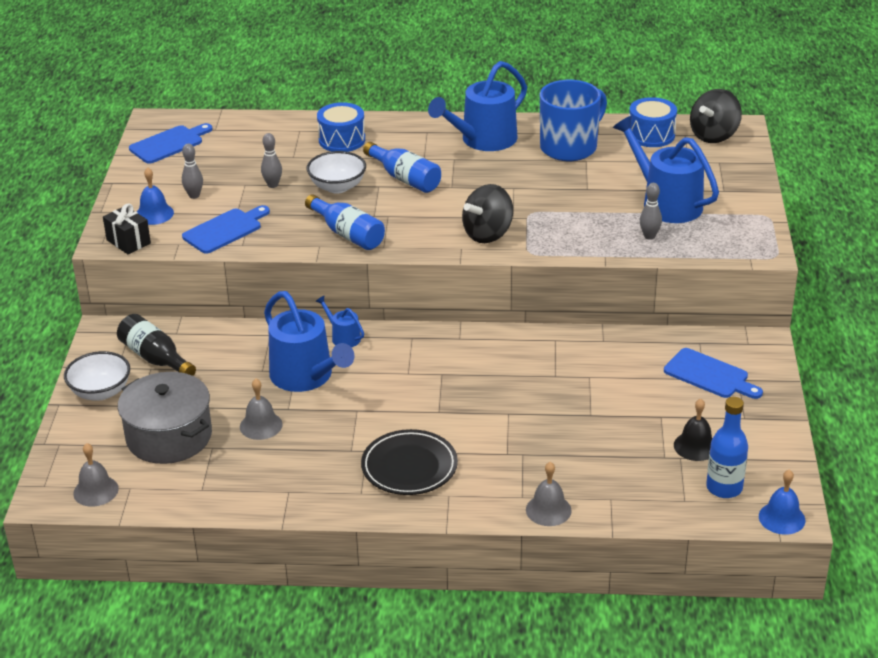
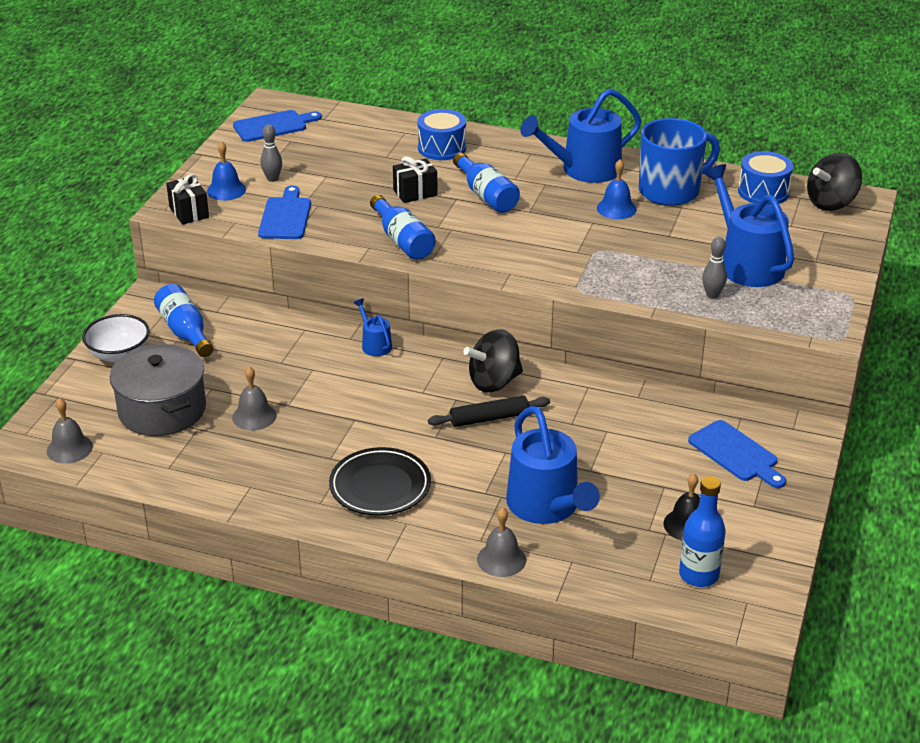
camera: 15 degrees right, 0 degrees up
black bottle [117,314,196,376] -> blue bottle [154,284,213,357]
blue cutting board [182,205,270,254] -> blue cutting board turned 60 degrees counterclockwise [258,185,311,239]
grey bowling pin [261,133,282,188] -> none
blue watering can [264,291,354,392] -> blue watering can moved to [506,406,600,524]
white bowl [307,151,366,193] -> black gift [393,156,438,203]
black spinning top [462,184,513,243] -> black spinning top moved to [463,329,523,393]
blue bell [759,469,805,535] -> blue bell moved to [597,160,637,219]
none -> black rolling pin [428,396,550,427]

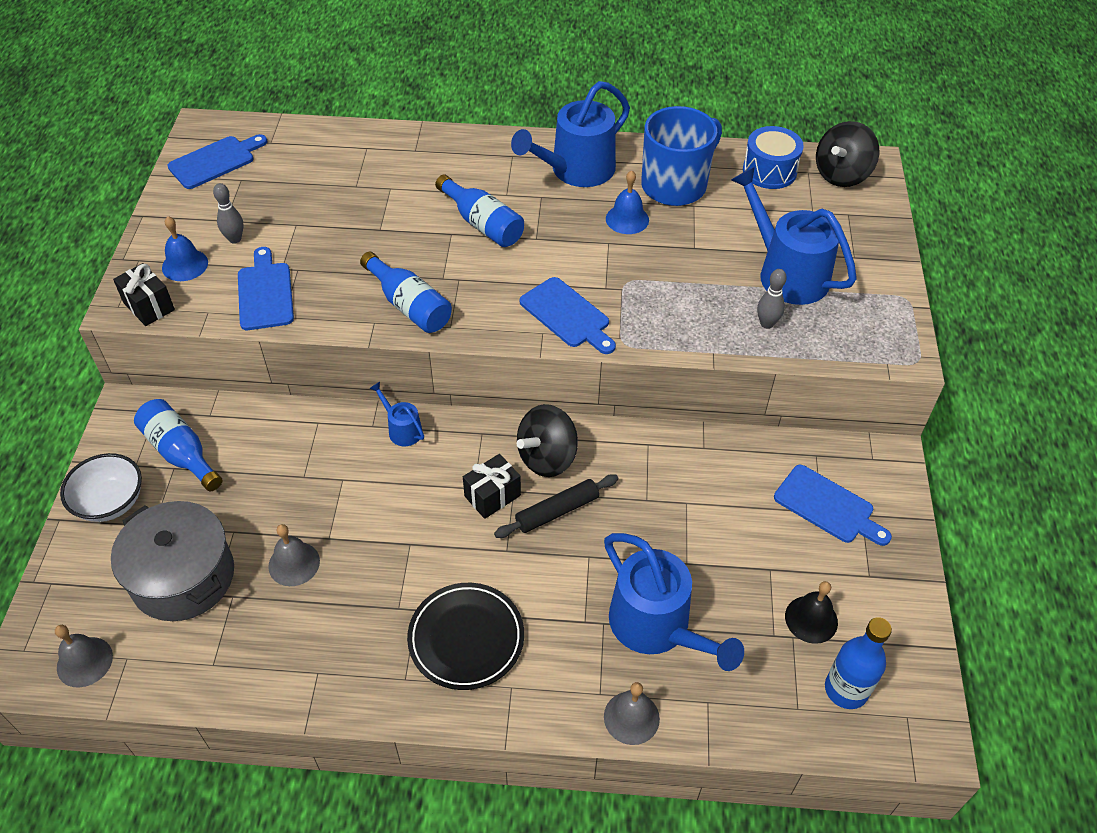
camera: 15 degrees left, 15 degrees up
black gift [393,156,438,203] -> black gift moved to [463,454,521,519]
blue drum [417,109,466,160] -> none
none -> blue cutting board [519,277,616,354]

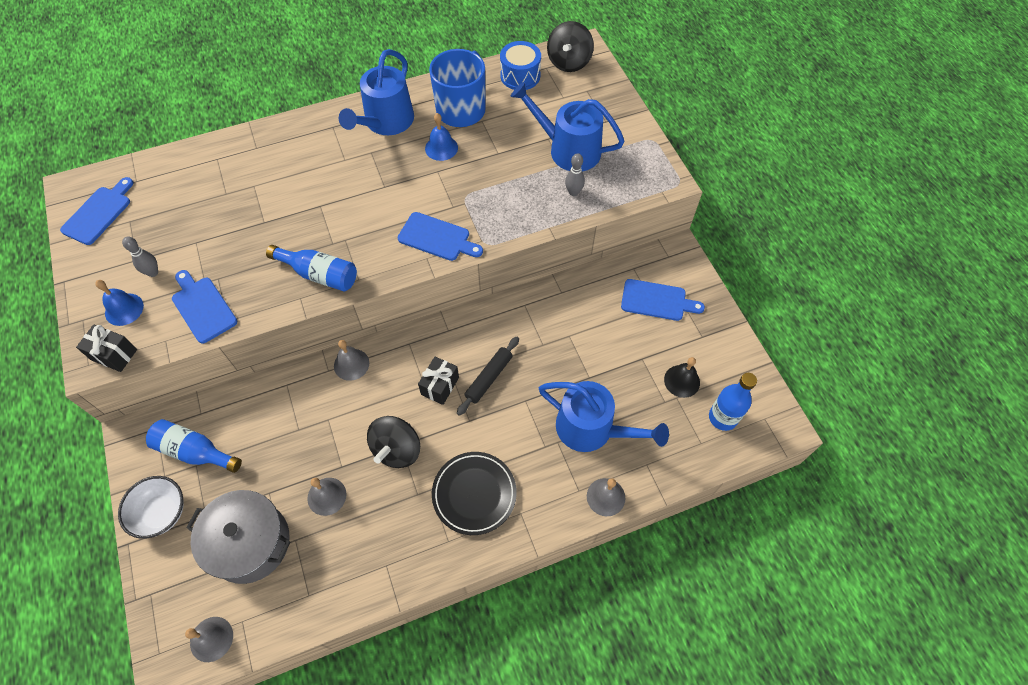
camera: 25 degrees left, 10 degrees up
blue watering can [369,382,424,446] -> grey bell [334,340,369,381]
blue bottle [435,175,524,247] -> none
black spinning top [517,404,578,477] -> black spinning top moved to [367,416,420,468]

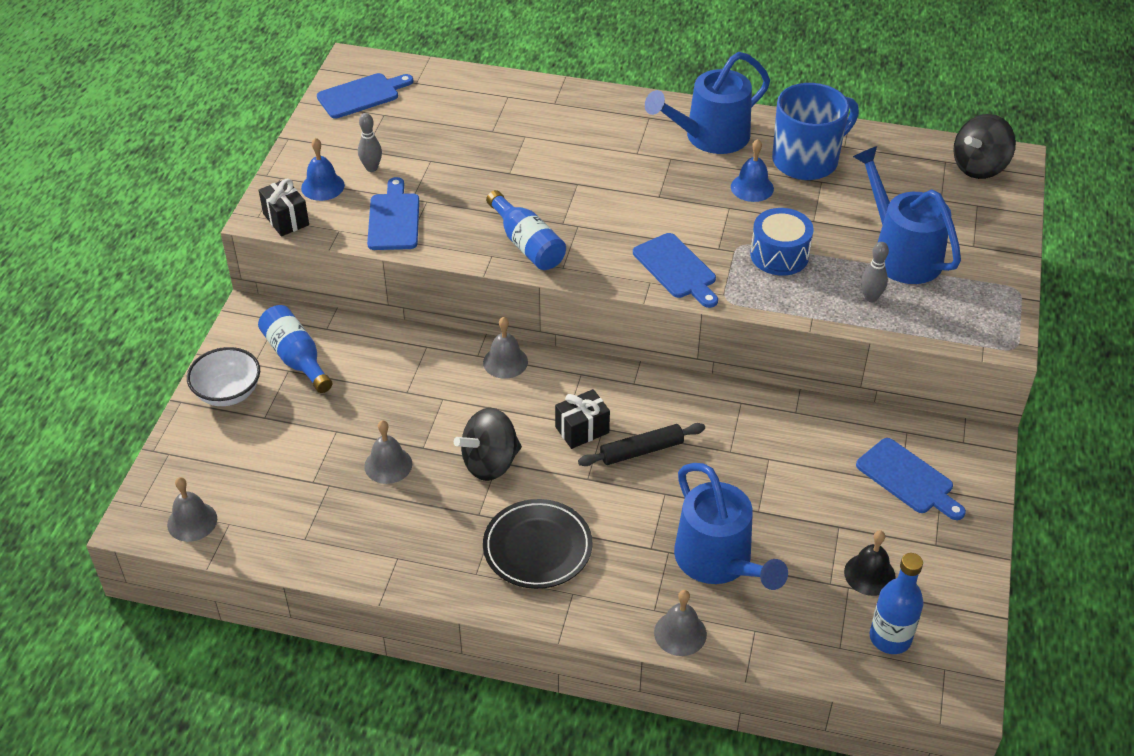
camera: 35 degrees right, 15 degrees down
grey pot [186,490,291,584] -> none
blue drum [500,41,541,90] -> blue drum moved to [750,208,814,276]

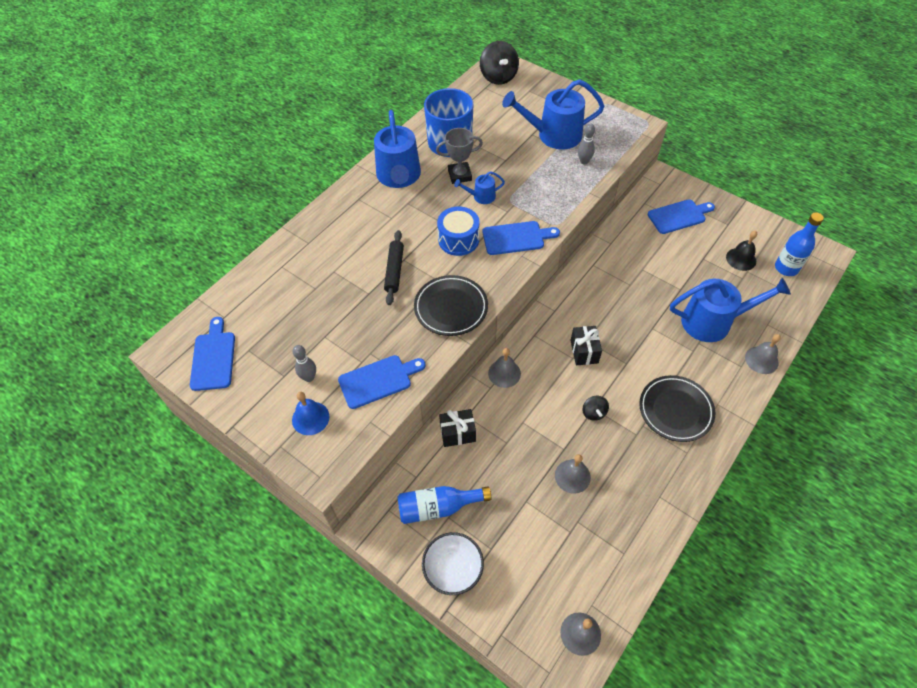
camera: 65 degrees left, 10 degrees up
black gift [259,179,309,236] -> black gift moved to [439,409,476,447]
blue cutting board [367,177,419,250] -> blue cutting board turned 135 degrees clockwise [338,355,426,409]
black spinning top [454,408,522,481] -> black spinning top [583,396,609,421], size x0.53
blue bottle [486,190,566,270] -> black plate [414,275,488,336]
black rolling pin [578,423,705,466] -> black rolling pin moved to [384,230,404,305]
blue bell [731,139,774,202] -> grey trophy [436,128,483,184]
blue drum [750,208,814,276] -> blue drum moved to [437,206,479,256]
none -> blue watering can [454,171,505,204]

